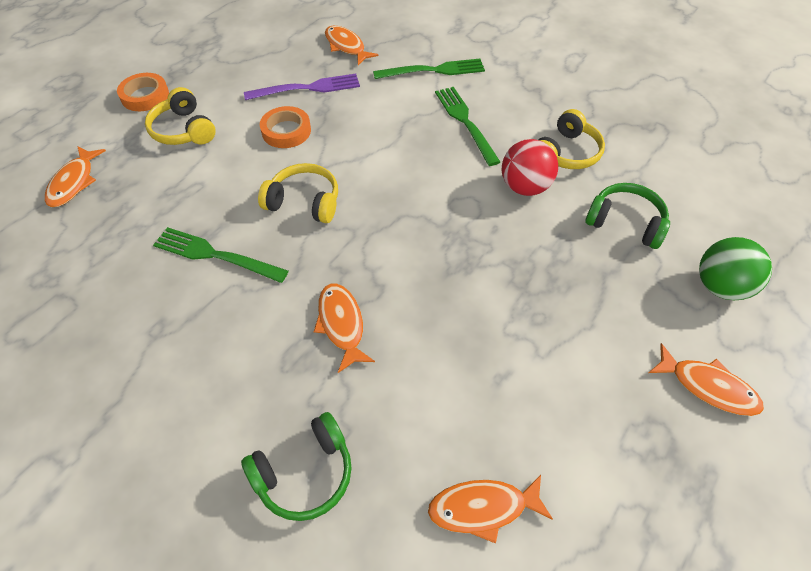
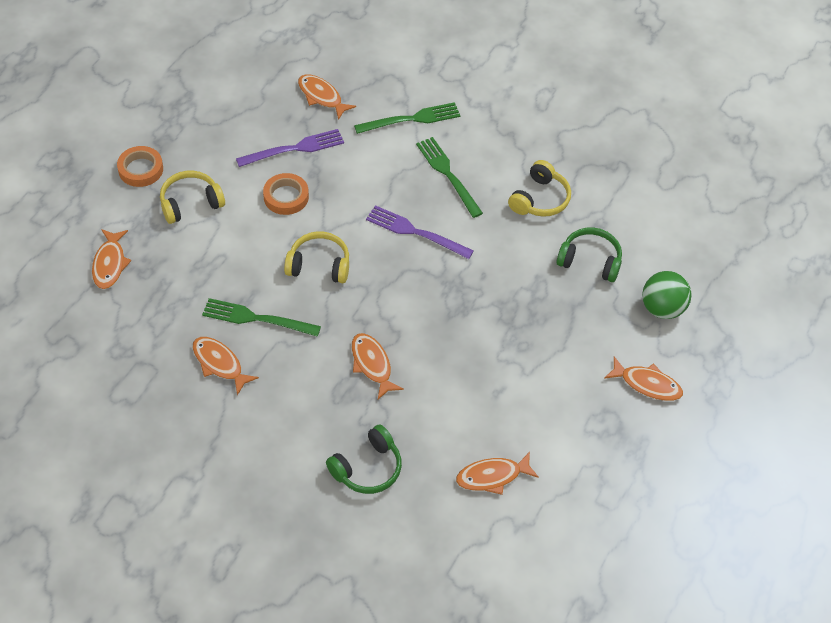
camera: 10 degrees left, 0 degrees up
yellow headphones [145,87,216,145] -> yellow headphones turned 105 degrees clockwise [160,171,225,224]
red ball [502,139,558,196] -> none
none -> orange fish [193,337,259,395]
none -> purple fork [366,205,474,259]

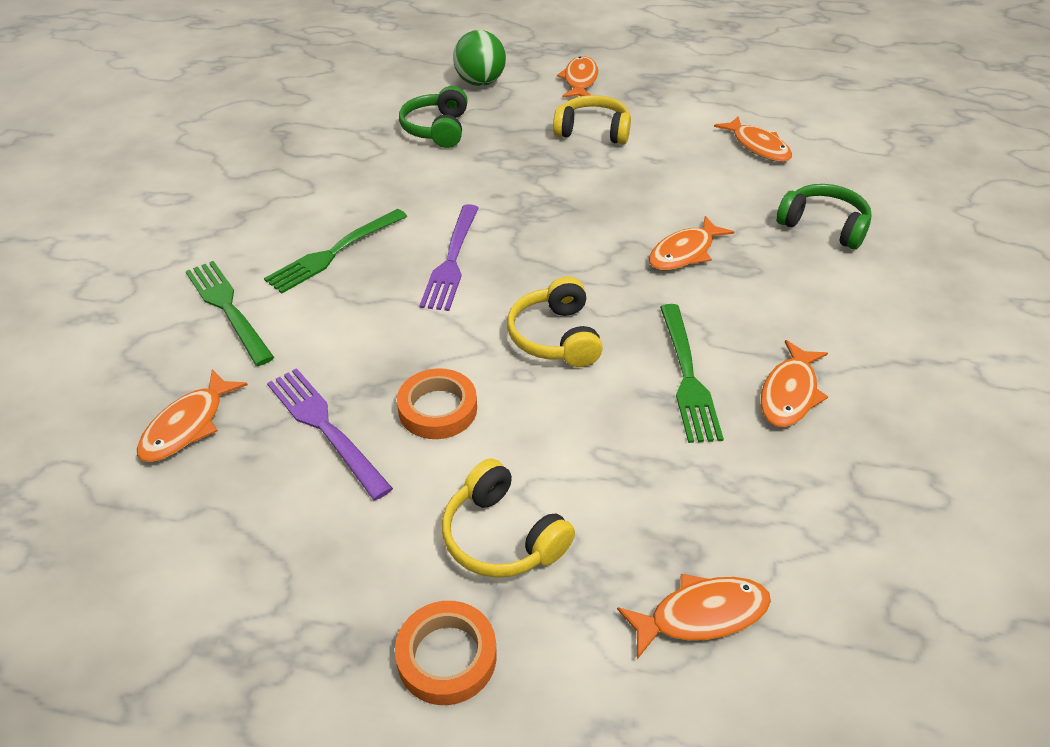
camera: 105 degrees left, 10 degrees down
yellow headphones [508,160,571,217] -> yellow headphones moved to [553,95,631,144]

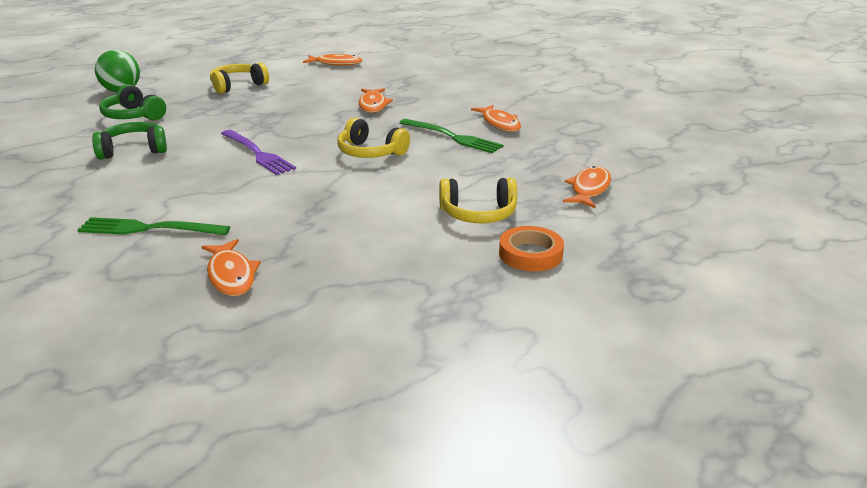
camera: 50 degrees left, 15 degrees down
green fork [264,209,407,294] -> none
purple fork [267,368,393,500] -> none
orange tape [397,368,477,439] -> none
orange fish [557,56,598,97] -> none
green headphones [776,184,872,250] -> green headphones moved to [92,122,167,160]

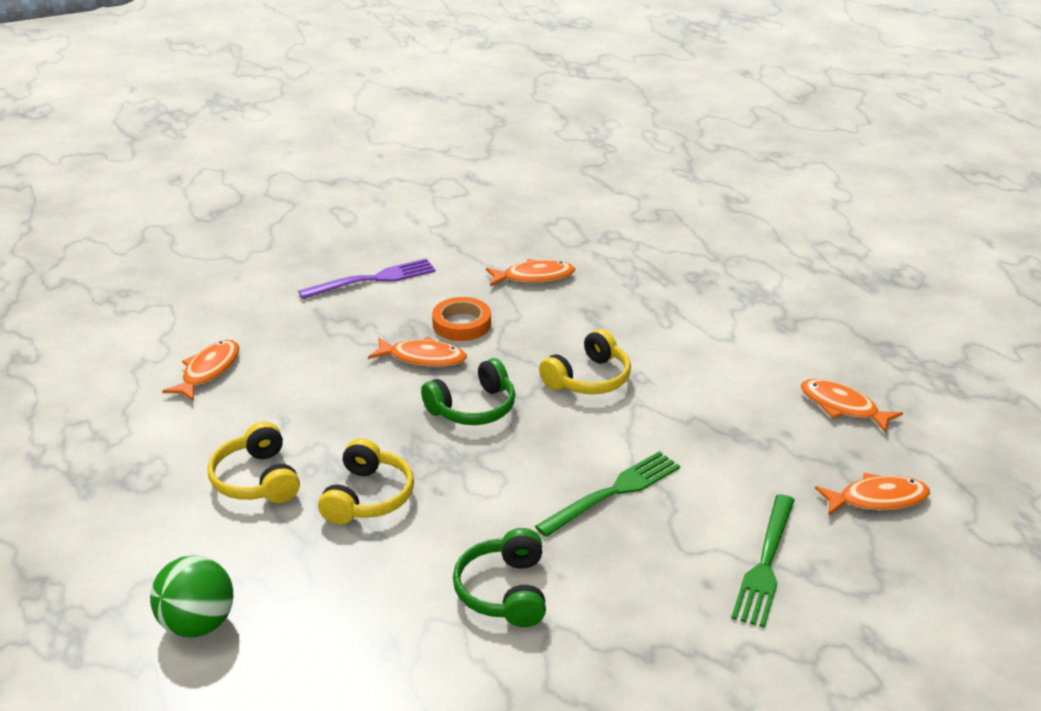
camera: 75 degrees left, 5 degrees up
green headphones [99,84,166,120] -> green headphones moved to [421,358,515,425]
purple fork [221,130,296,175] -> purple fork moved to [298,258,436,299]
green fork [399,119,503,153] -> green fork moved to [535,451,680,537]
yellow headphones [439,178,517,224] -> yellow headphones moved to [318,438,414,524]
orange tape [499,226,564,271] -> orange tape moved to [432,297,491,341]
orange fish [563,166,611,208] -> orange fish moved to [800,379,903,433]

